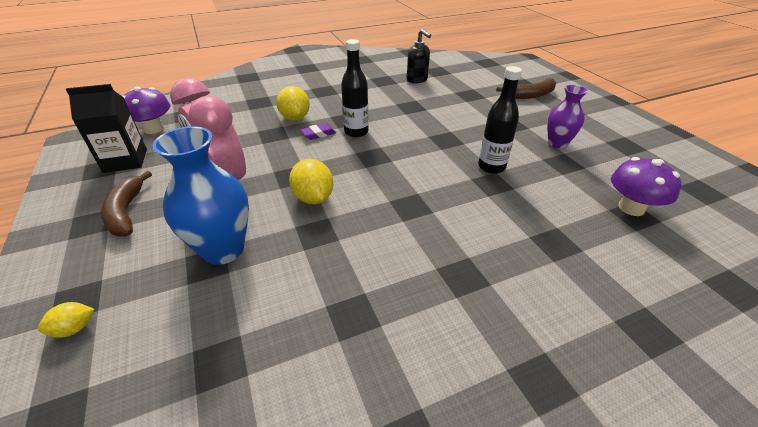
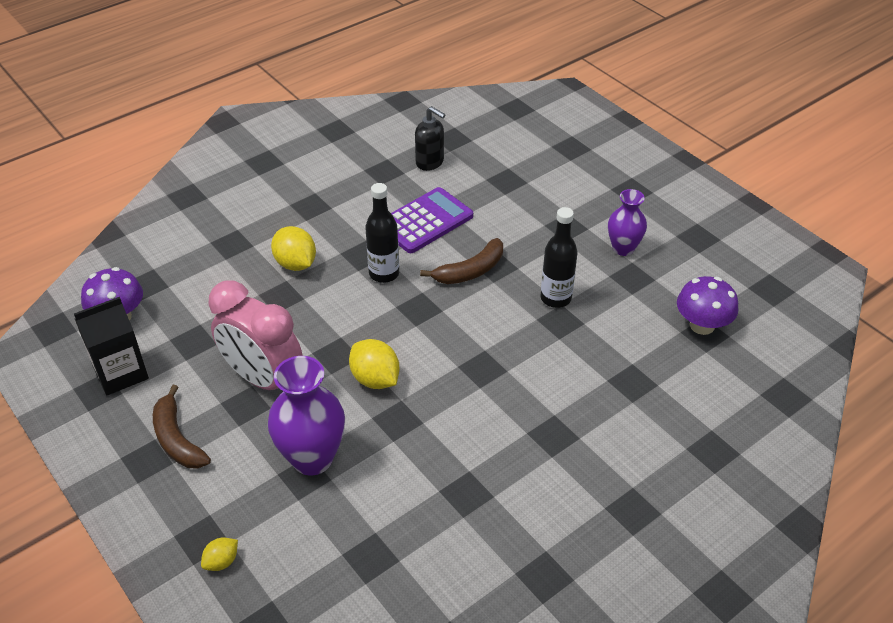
camera: 15 degrees left, 5 degrees up
blue vase [153,126,249,265] -> purple vase [268,356,345,475]
purple eraser [300,123,336,140] -> none
brown banana [496,78,556,99] -> brown banana moved to [420,238,503,284]
none -> purple calculator [391,187,473,253]

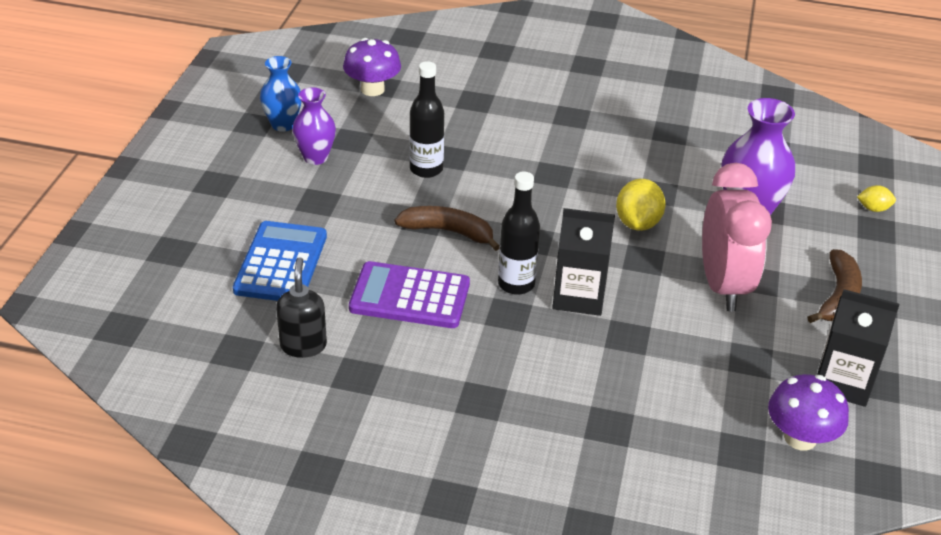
camera: 130 degrees left, 5 degrees down
yellow lemon [271,226,316,271] -> none
none -> blue calculator [233,221,327,301]
none -> blue vase [260,56,301,132]
none -> black carton [552,208,615,316]

